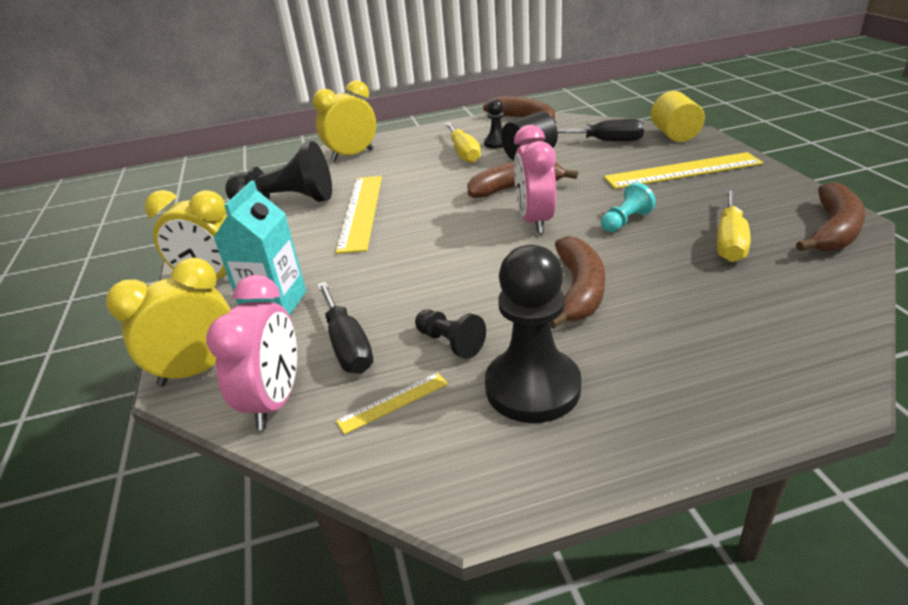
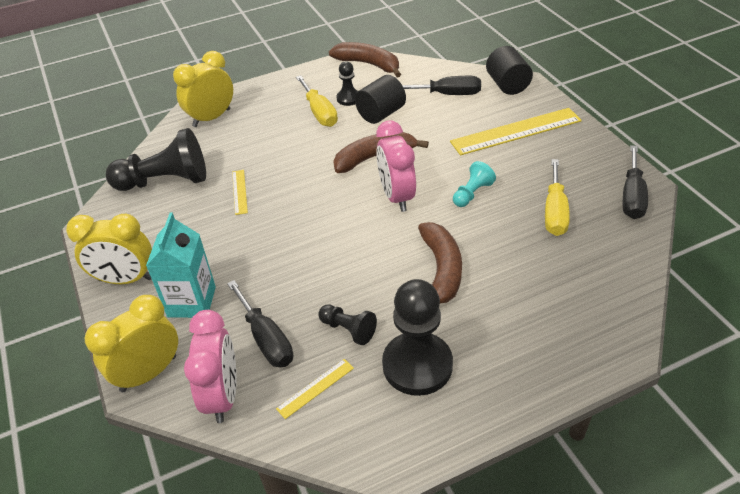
camera: 10 degrees left, 10 degrees up
yellow ruler [335,176,382,254] -> yellow ruler [232,170,248,215], size x0.47
yellow cylinder [651,91,705,142] -> black cylinder [486,46,533,95]
brown banana [796,182,866,251] -> black screwdriver [623,145,648,219]

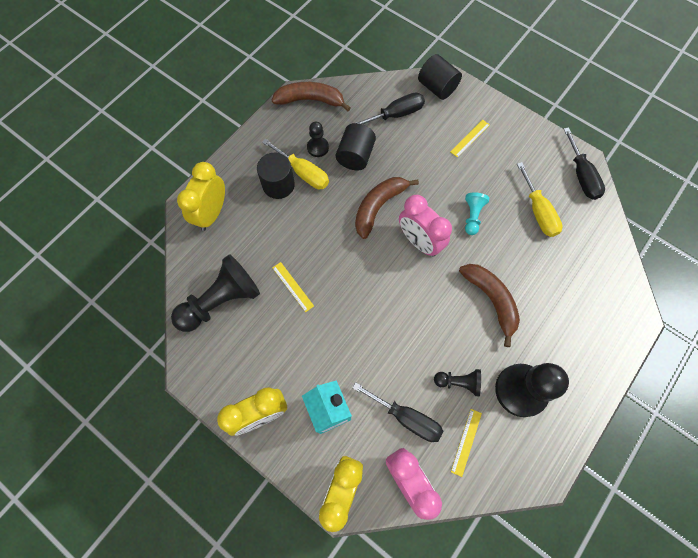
camera: 30 degrees left, 25 degrees up
yellow ruler [450,108,582,155] -> yellow ruler [450,120,490,158], size x0.47
none -> black cylinder [257,153,295,199]

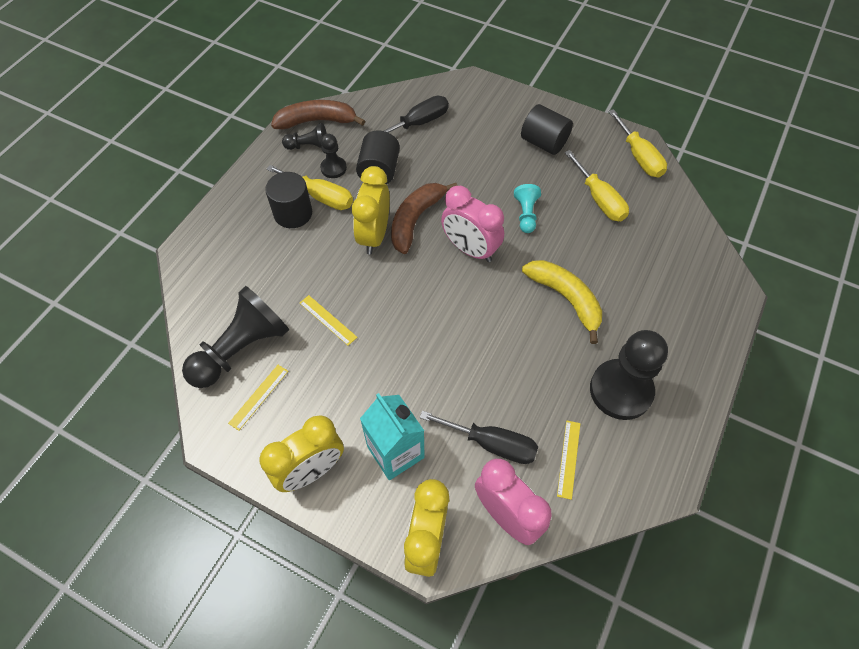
camera: 10 degrees left, 10 degrees down
yellow clock [177,162,225,231] -> yellow clock moved to [352,166,390,255]
black cylinder [418,54,462,100] -> black cylinder moved to [521,104,573,155]
black pawn [434,369,481,396] -> black pawn moved to [282,123,327,150]
yellow ruler [450,120,490,158] -> yellow ruler moved to [228,365,288,431]
brown banana [459,264,520,347] -> yellow banana [522,260,602,344]
black screwdriver [564,127,605,200] -> yellow screwdriver [608,109,667,178]

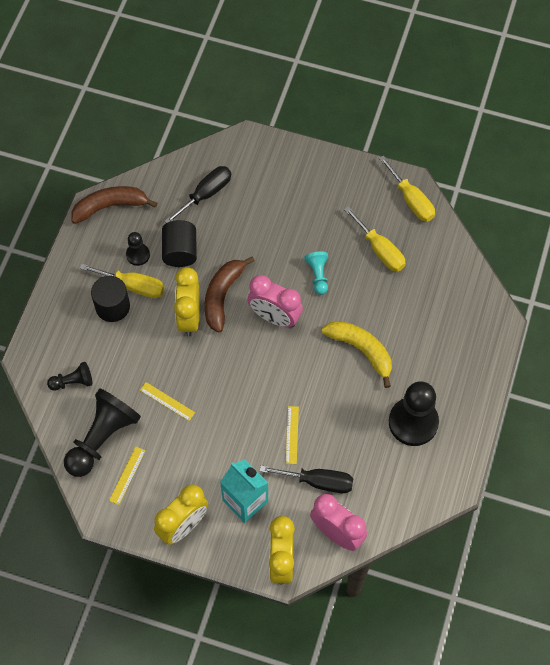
camera: 10 degrees left, 5 degrees up
black pawn [282,123,327,150] -> black pawn moved to [47,362,92,391]
black cylinder [521,104,573,155] -> none
yellow ruler [557,421,580,500] -> yellow ruler moved to [286,406,299,464]

